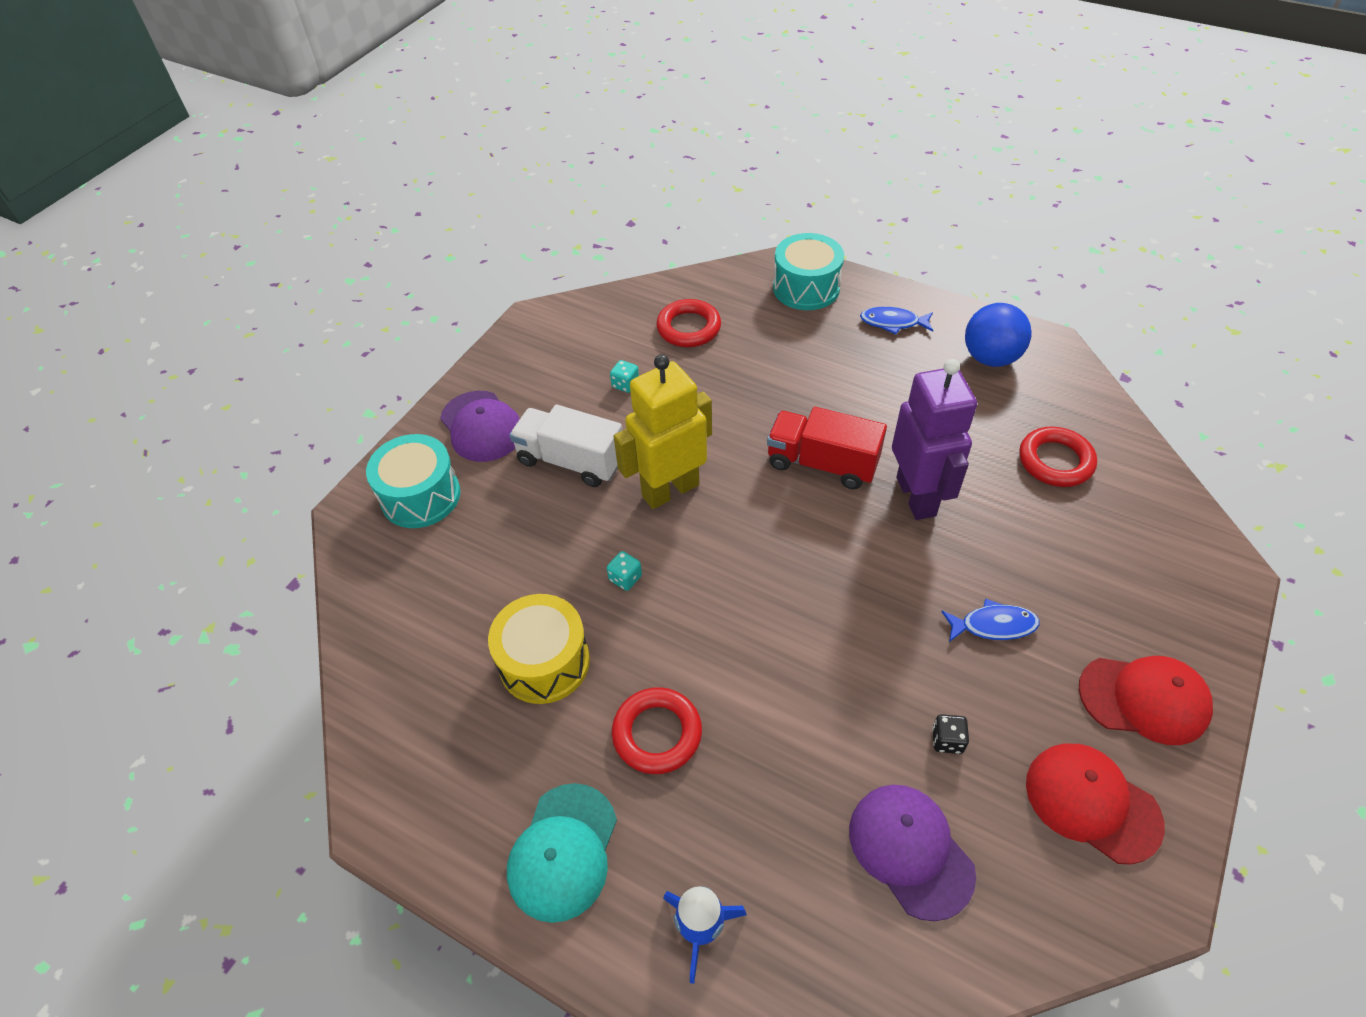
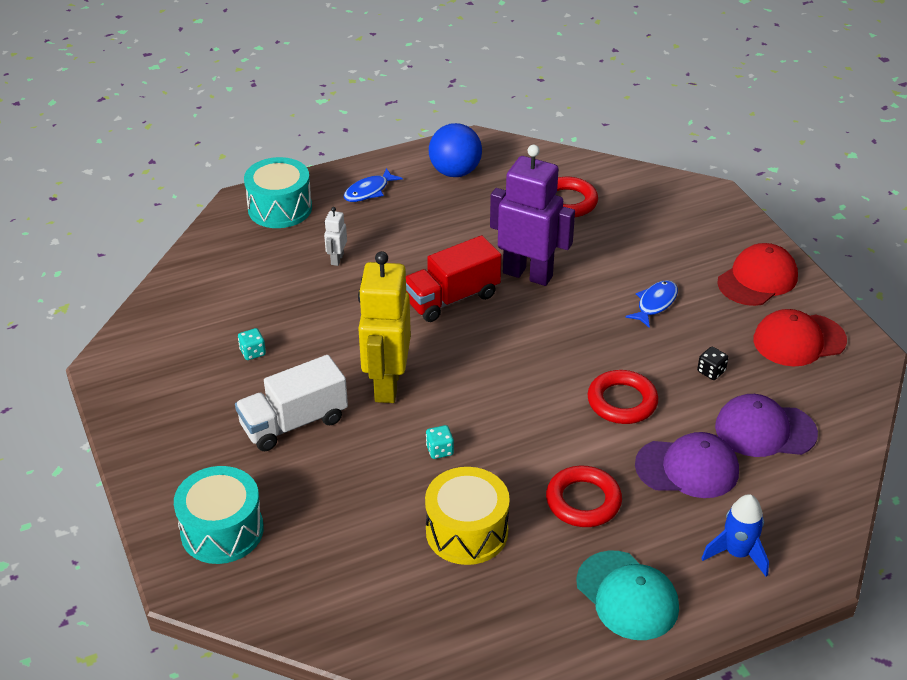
camera: 55 degrees left, 10 degrees down
purple cap [440,391,520,462] -> purple cap moved to [635,432,739,498]
red ring [656,299,721,347] -> red ring moved to [587,370,659,424]
none -> white robot [324,207,347,266]

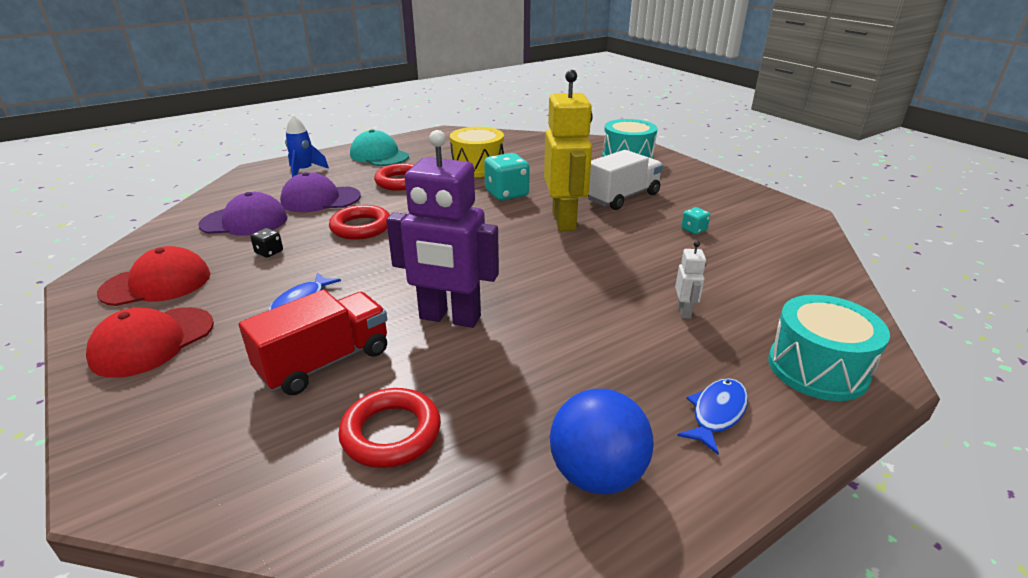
camera: 170 degrees right, 10 degrees down
red truck [406,235,501,322] -> red truck moved to [239,290,387,395]
turquoise dice [426,425,454,459] -> turquoise dice [484,153,530,201], size x2.02

